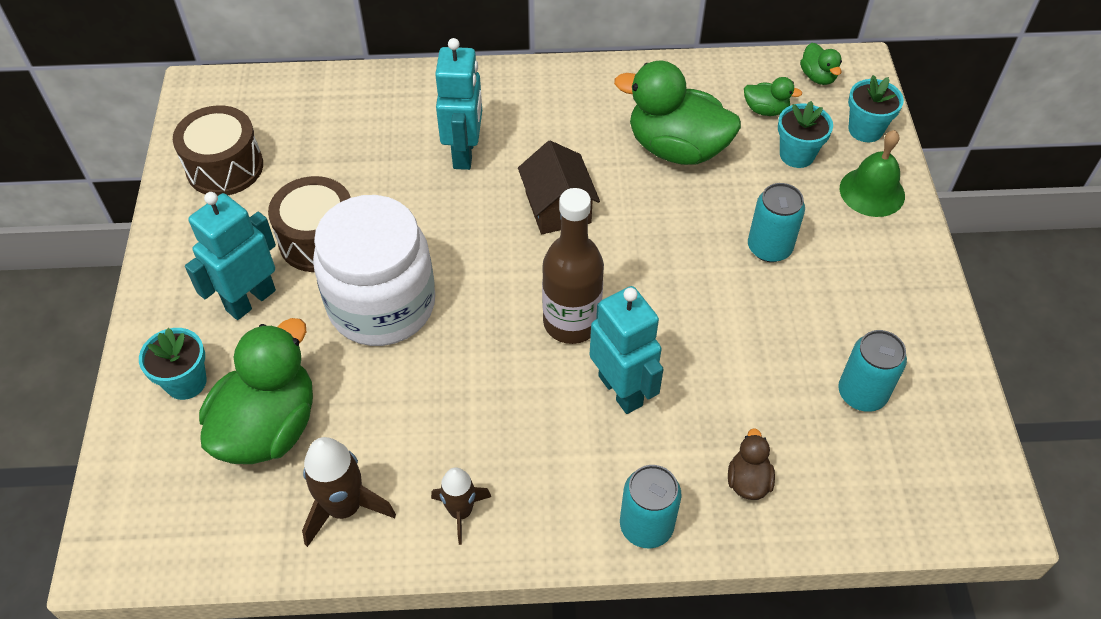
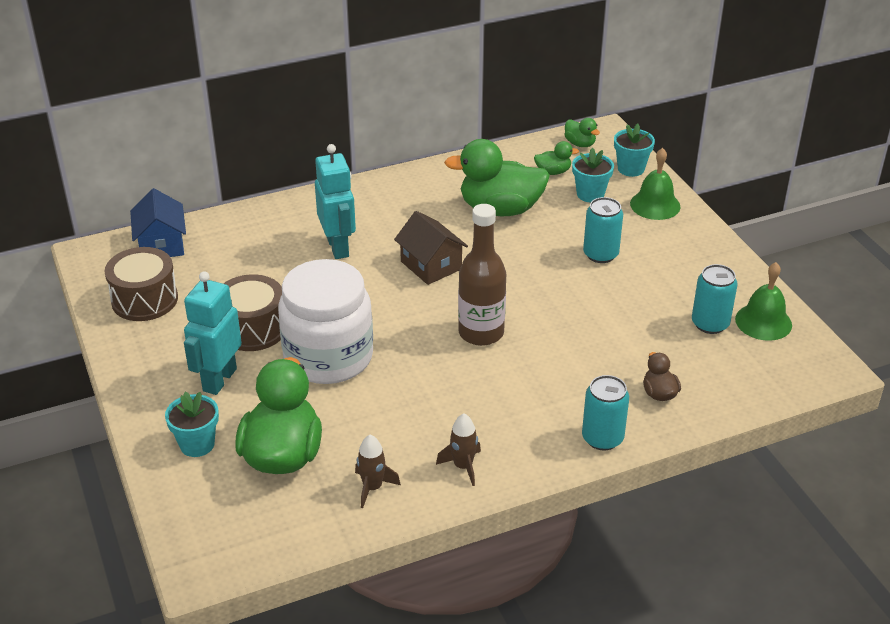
camera: 20 degrees left, 15 degrees down
brown rocket [302,437,396,547] -> brown rocket [355,435,401,508], size x0.66
turquoise robot [590,286,663,414] -> none
none -> blue house [130,188,186,257]
none -> green bell [735,262,792,341]

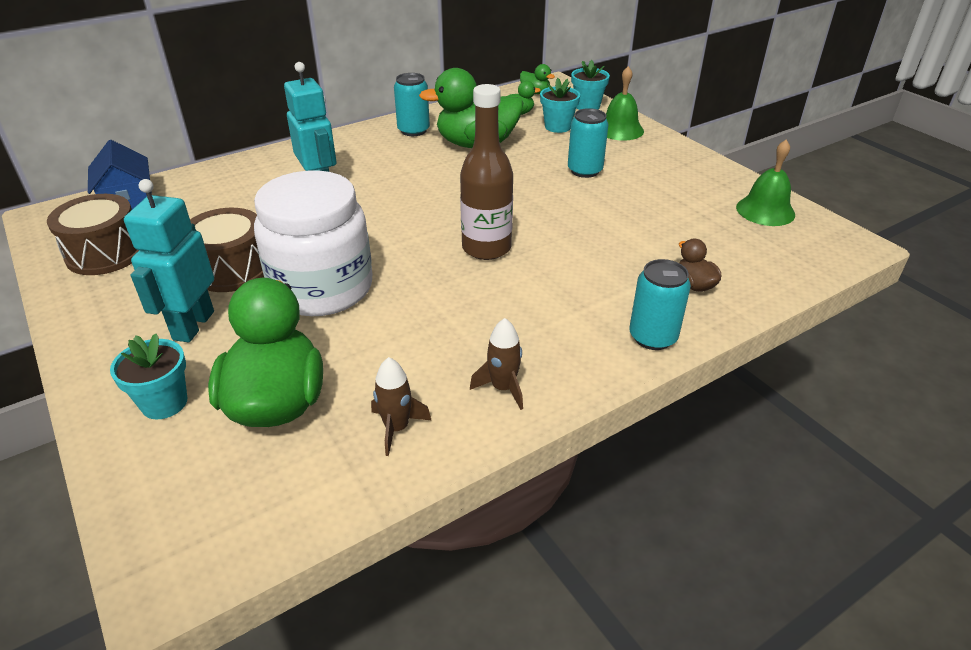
camera: 10 degrees left, 0 degrees up
brown house [394,211,468,285] -> none
turquoise can [692,264,738,334] -> turquoise can moved to [394,73,430,136]

